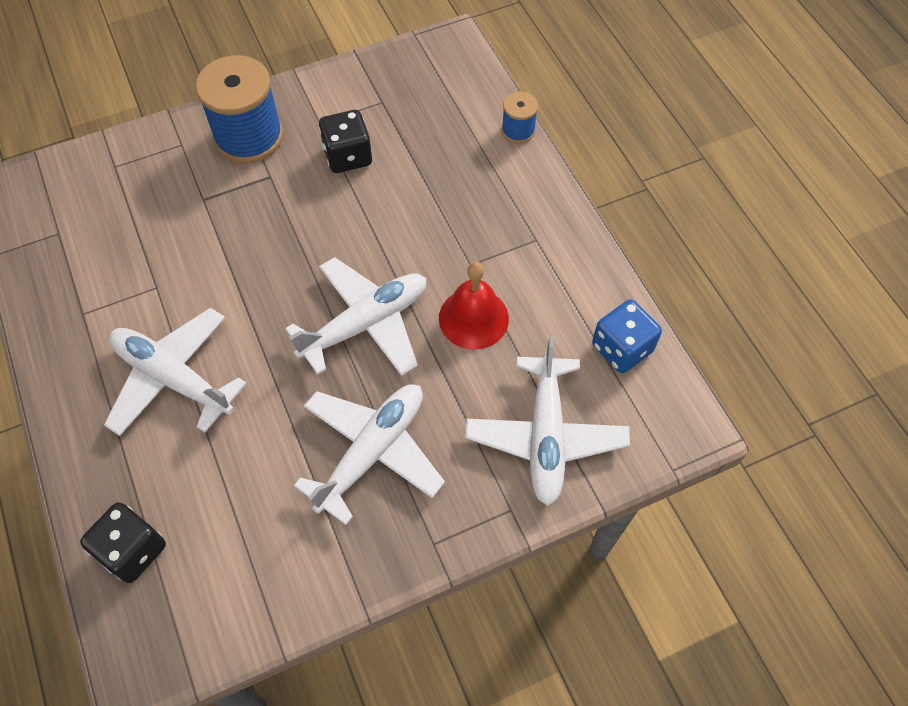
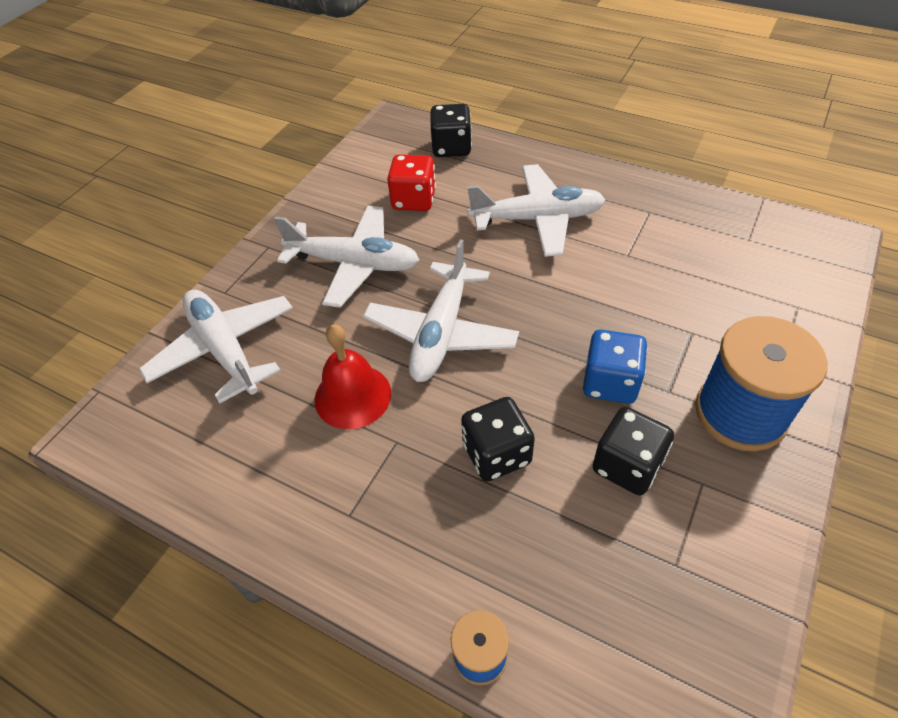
camera: 145 degrees right, 10 degrees down
white plane [294,384,445,525] -> white plane turned 75 degrees counterclockwise [274,206,419,308]
blue dice [592,300,662,373] -> blue dice moved to [583,329,647,404]
none -> red dice [387,154,436,211]
none -> black dice [461,397,535,481]

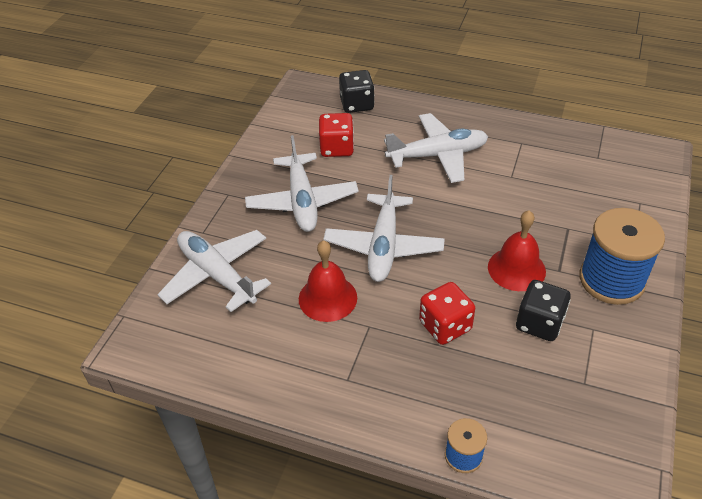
camera: 10 degrees left, 5 degrees down
white plane [274,206,419,308] -> white plane turned 75 degrees clockwise [245,135,359,232]
black dice [461,397,535,481] -> red dice [419,282,475,345]
blue dice [583,329,647,404] -> red bell [488,210,546,291]

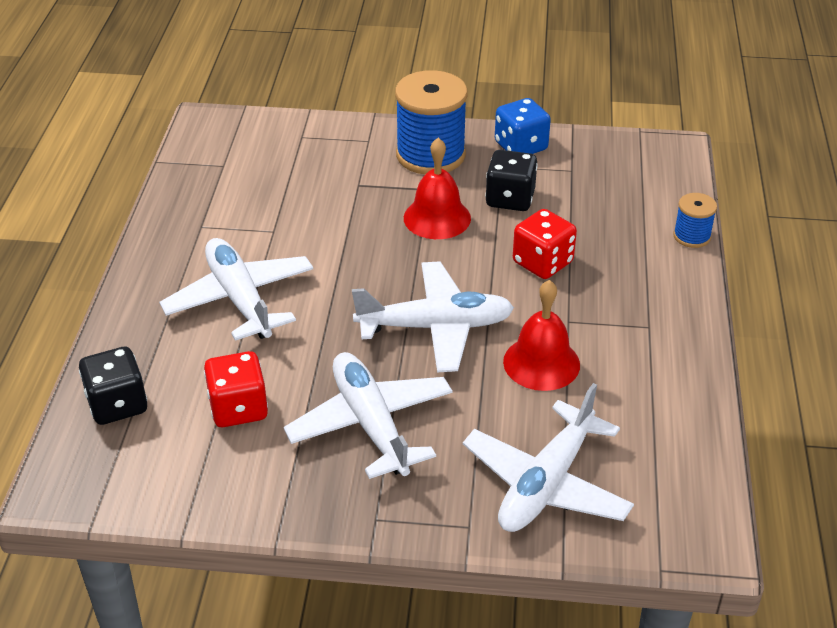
camera: 105 degrees left, 5 degrees down
white plane [245,135,359,232] -> white plane turned 90 degrees counterclockwise [284,352,453,479]
none -> blue dice [495,98,551,154]

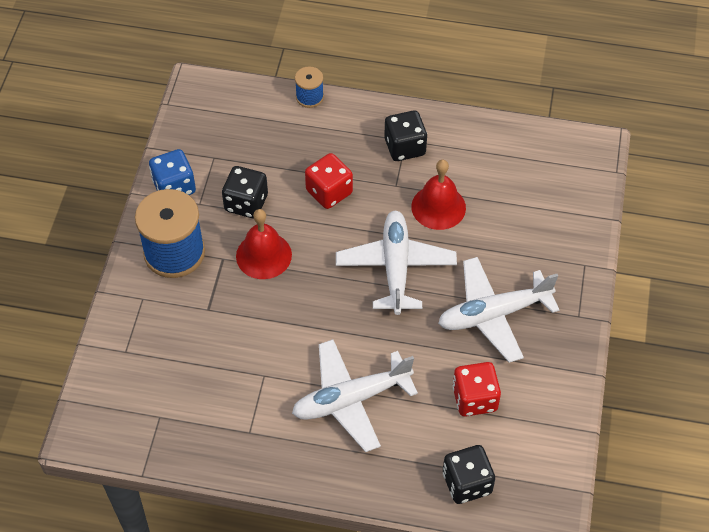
camera: 85 degrees left, 15 degrees up
white plane [463,383,634,532] -> none
none -> black dice [384,110,427,161]

